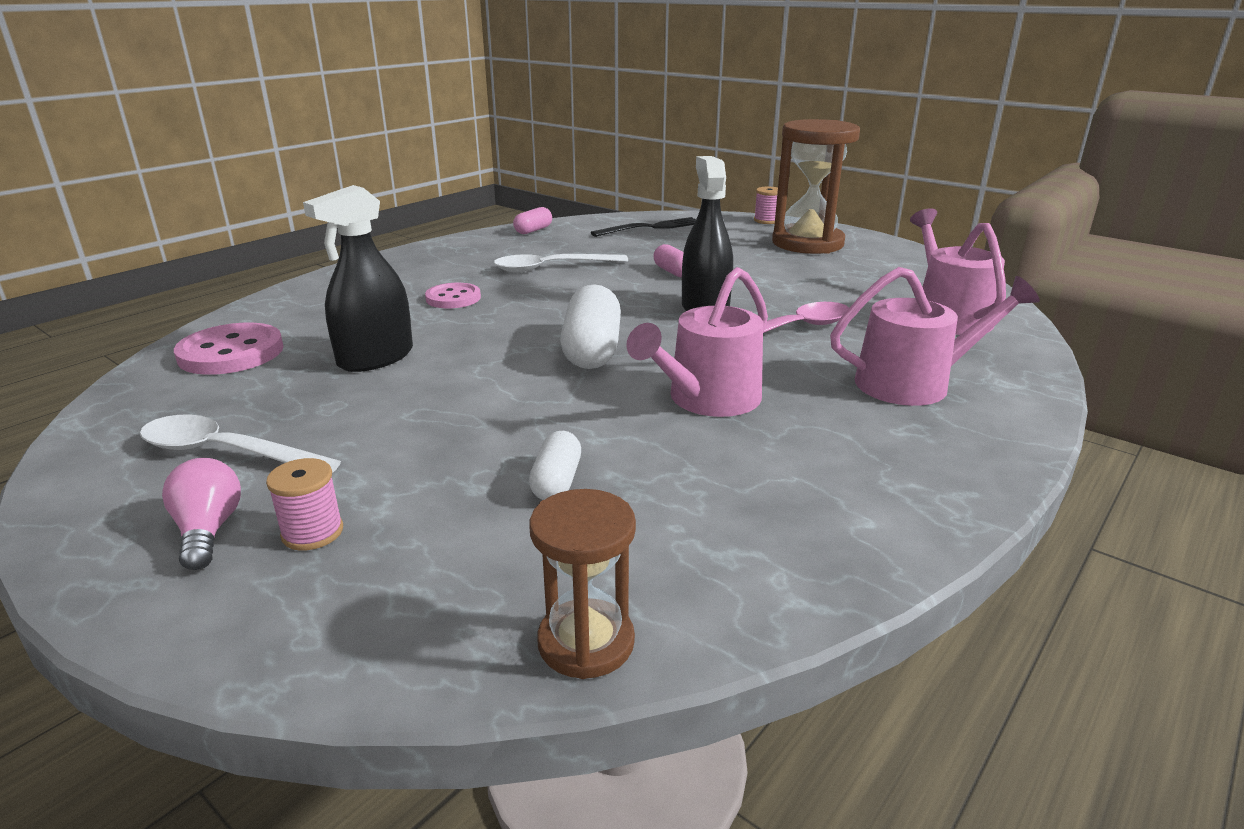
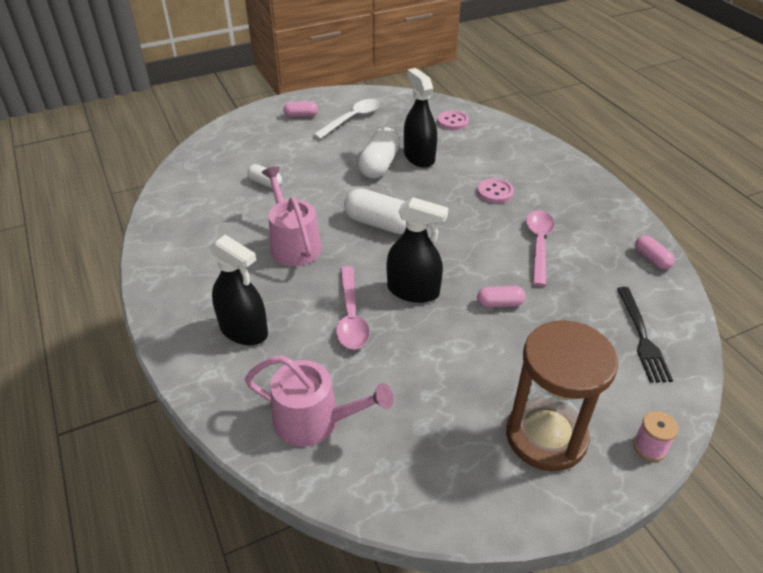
camera: 115 degrees right, 15 degrees up
pink light bulb [162,458,241,570] -> pink capsule [283,101,318,117]
pink button [174,323,284,375] -> pink button [437,110,469,130], size x0.65
pink spool [266,458,343,550] -> none
white spoon [494,254,628,272] -> pink spoon [526,210,555,286]
brown hourglass [530,489,636,679] -> none
pink watering can [830,267,1040,406] -> black spray bottle [210,235,268,345]
none -> white capsule [358,127,400,179]

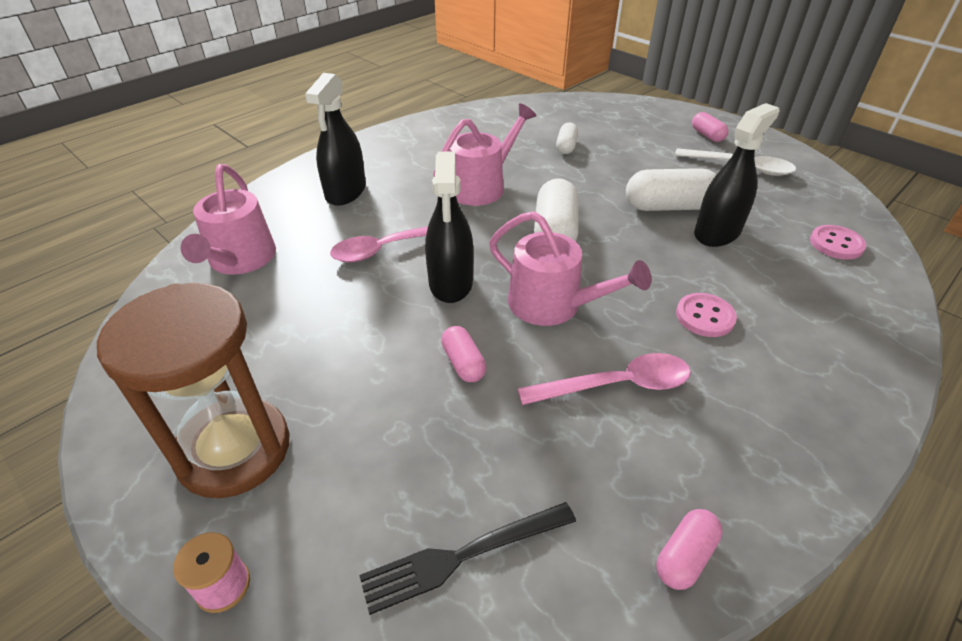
camera: 70 degrees right, 0 degrees up
none -> pink watering can [489,211,652,326]

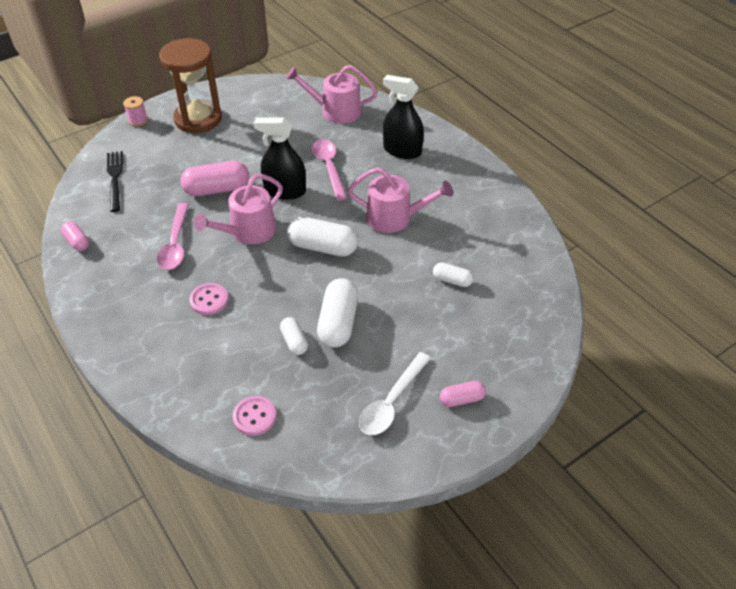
camera: 100 degrees right, 5 degrees up
pink watering can [433,103,536,206] -> pink watering can turned 45 degrees counterclockwise [348,167,453,233]
pink capsule [441,326,486,382] -> pink capsule [180,161,249,196], size x1.81
black spray bottle [694,103,779,247] -> white capsule [280,317,308,355]

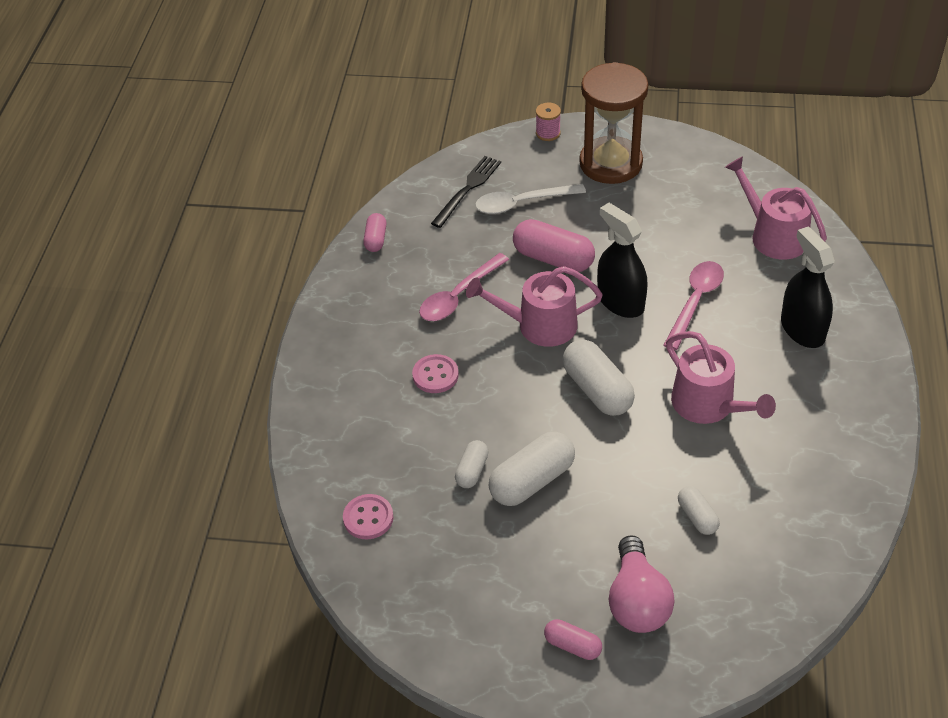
camera: 45 degrees right, 0 degrees up
white spoon [359,352,431,435] -> white spoon moved to [475,184,586,214]
none -> pink light bulb [608,535,675,633]

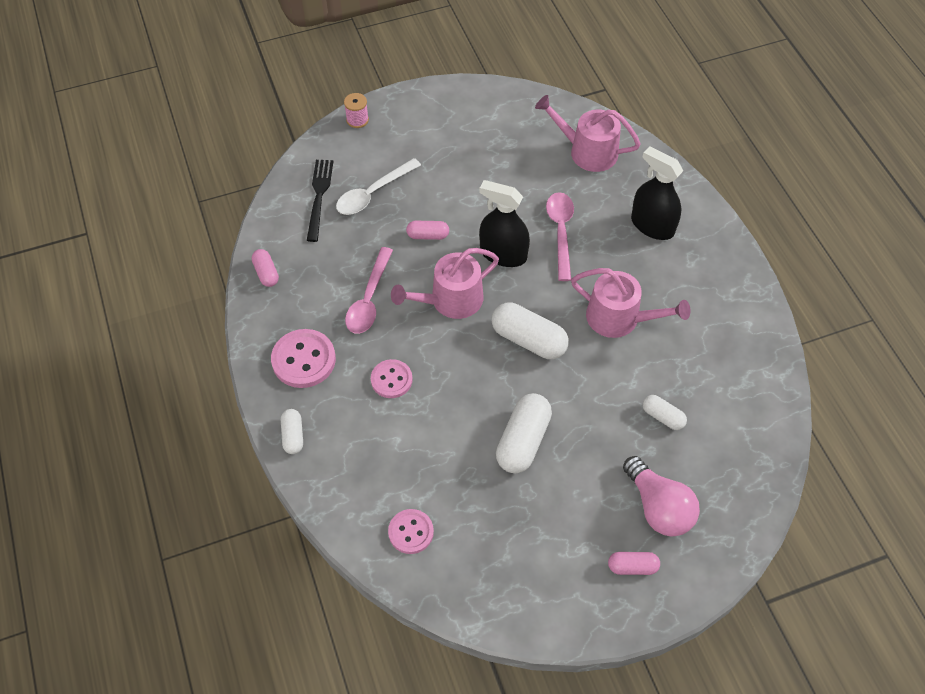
camera: 30 degrees left, 10 degrees up
white capsule [455,440,489,488] -> white capsule moved to [281,409,303,454]
pink capsule [513,219,595,272] -> pink capsule [406,221,449,240], size x0.55
brown hourglass [579,62,648,184] -> none
none -> pink button [271,329,336,388]

